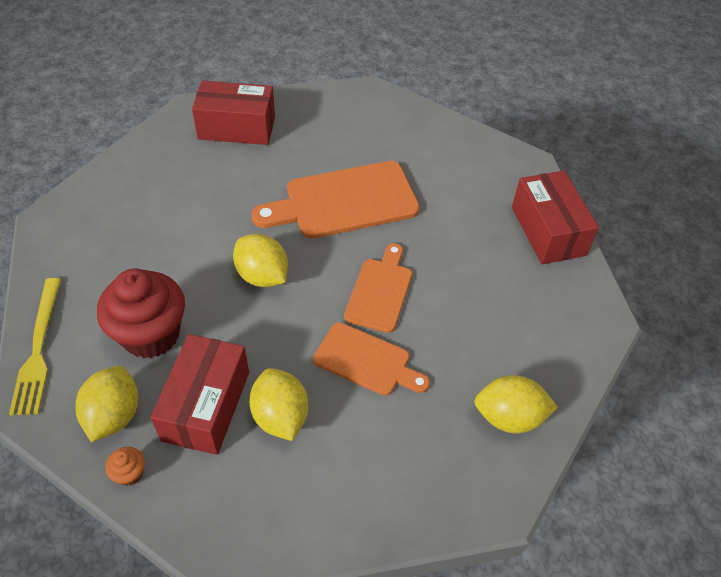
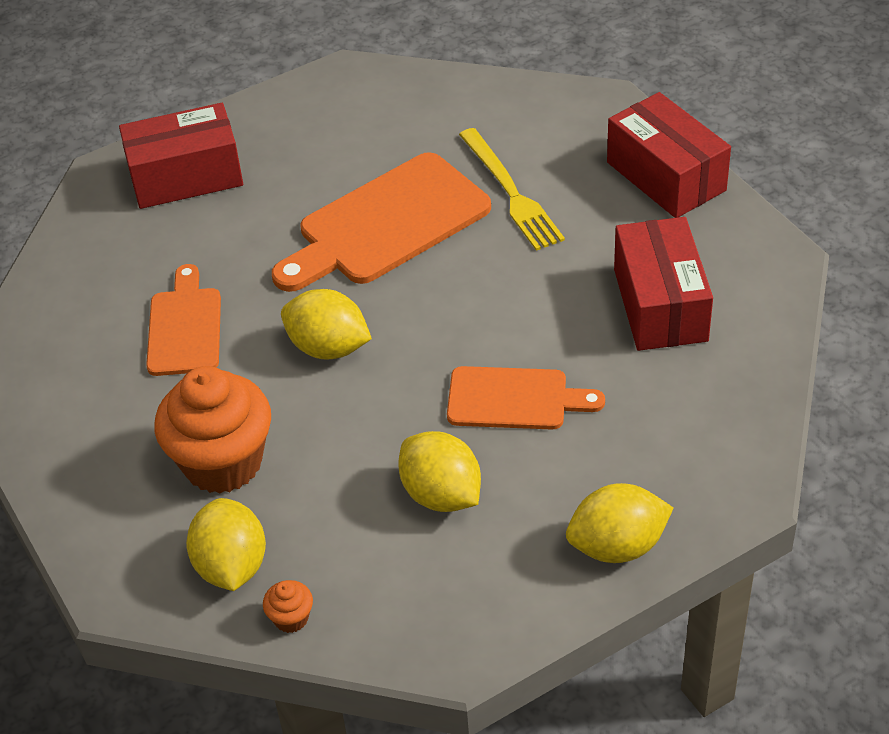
camera: 15 degrees left, 5 degrees down
yellow fork [9,278,61,415] -> yellow fork moved to [459,128,565,251]
red cupcake [97,268,185,359] -> orange cupcake [155,366,271,494]
red box [150,334,249,455] -> red box moved to [614,217,713,351]
orange cutting board [344,243,412,333] -> orange cutting board moved to [146,264,221,376]
yellow lemon [474,375,558,433] -> yellow lemon moved to [566,483,673,563]

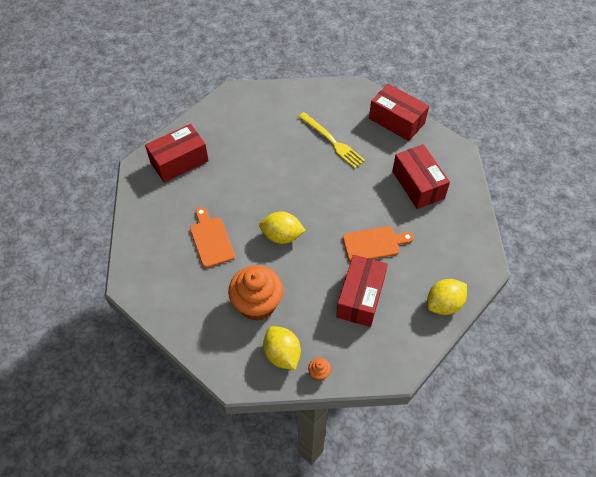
camera: 20 degrees left, 10 degrees up
orange cutting board [272,152,491,292] -> none
yellow lemon [398,431,481,512] -> red box [336,255,388,327]

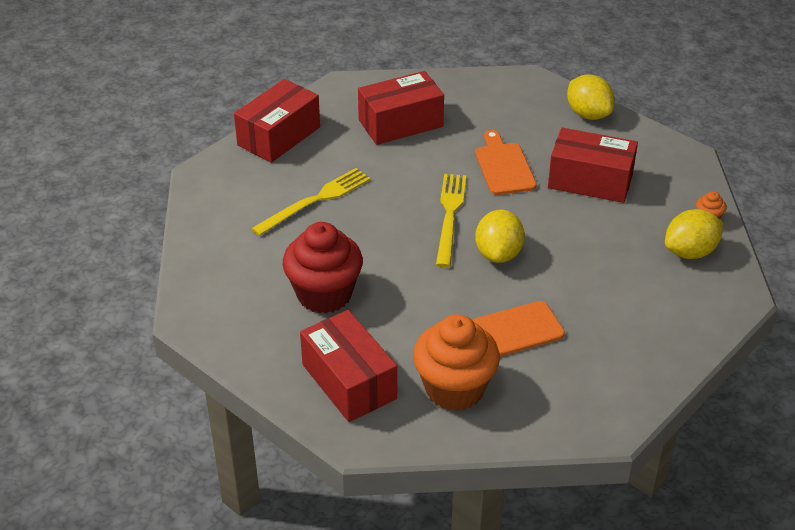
camera: 90 degrees left, 15 degrees down
orange cupcake [228,265,283,321] -> orange cupcake moved to [413,314,500,411]
none -> red cupcake [283,222,363,313]
none -> yellow fork [436,174,466,267]

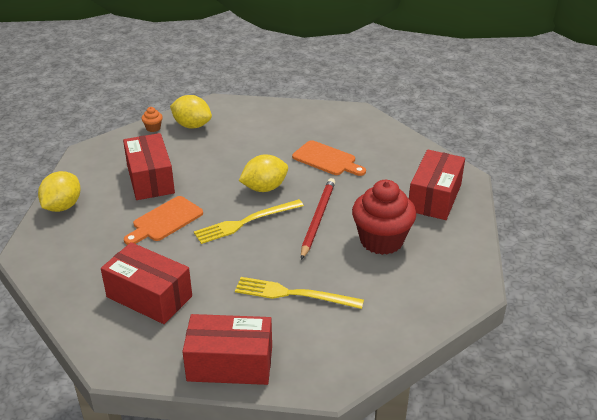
camera: 125 degrees left, 5 degrees down
orange cupcake [413,314,500,411] -> none
none -> red pencil [301,178,335,260]

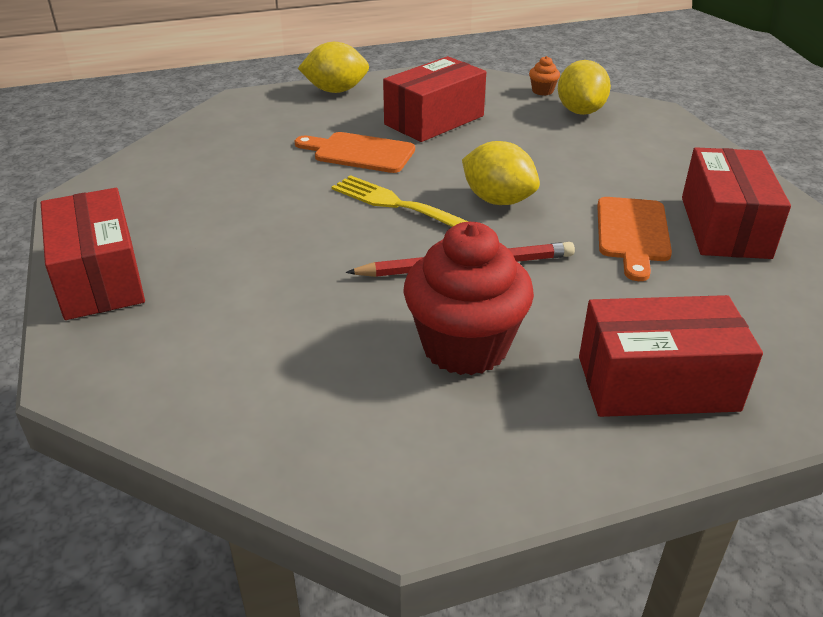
camera: 65 degrees right, 0 degrees up
red box [101,242,192,324] -> red box moved to [682,147,791,259]
yellow fork [235,277,364,309] -> none

